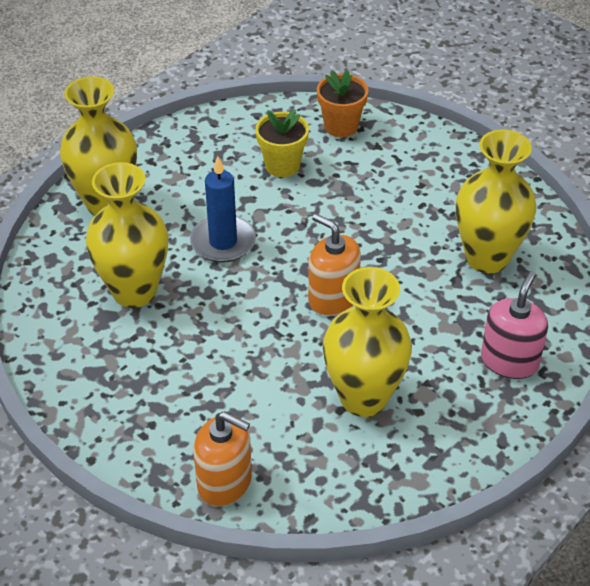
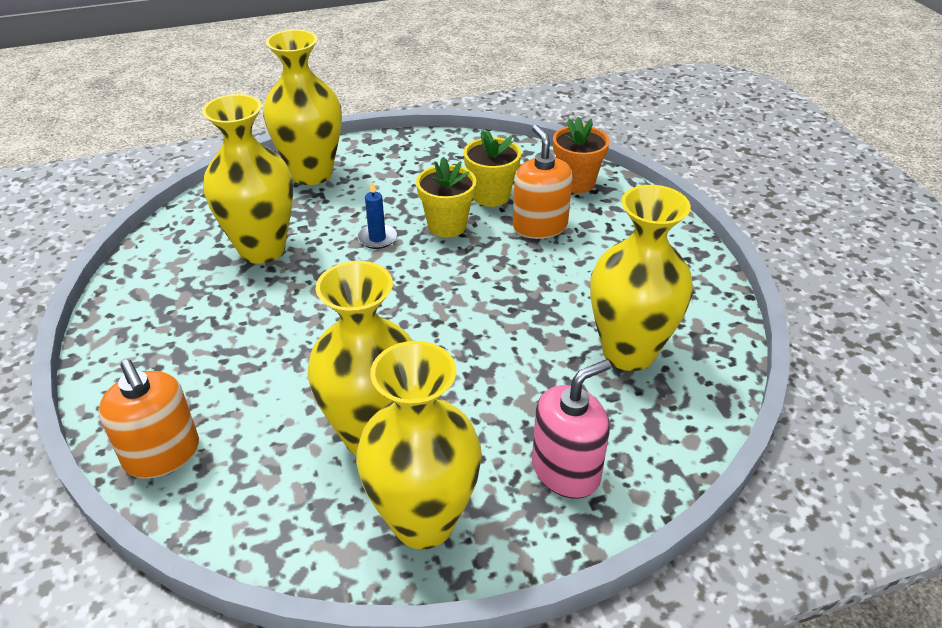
camera: 30 degrees right, 5 degrees down
blue candle [190,156,256,263] -> blue candle [357,181,397,249], size x0.56
orange soap dispenser [308,214,361,316] -> orange soap dispenser moved to [513,125,573,239]
none -> yellow vase [356,341,482,549]
none -> yellow flower pot [416,157,477,237]

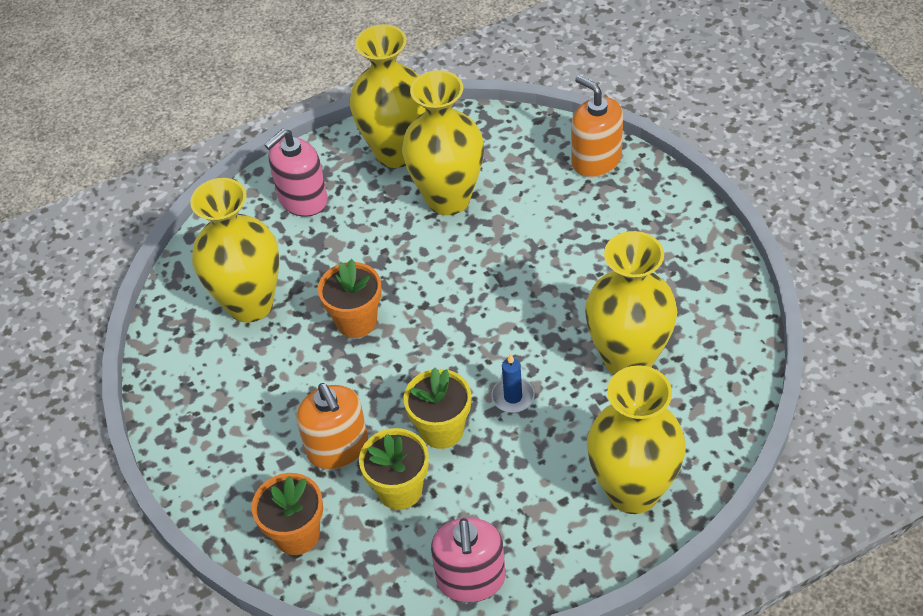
camera: 175 degrees right, 10 degrees up
none -> orange flower pot [318,259,382,338]
none -> pink soap dispenser [431,518,505,603]

